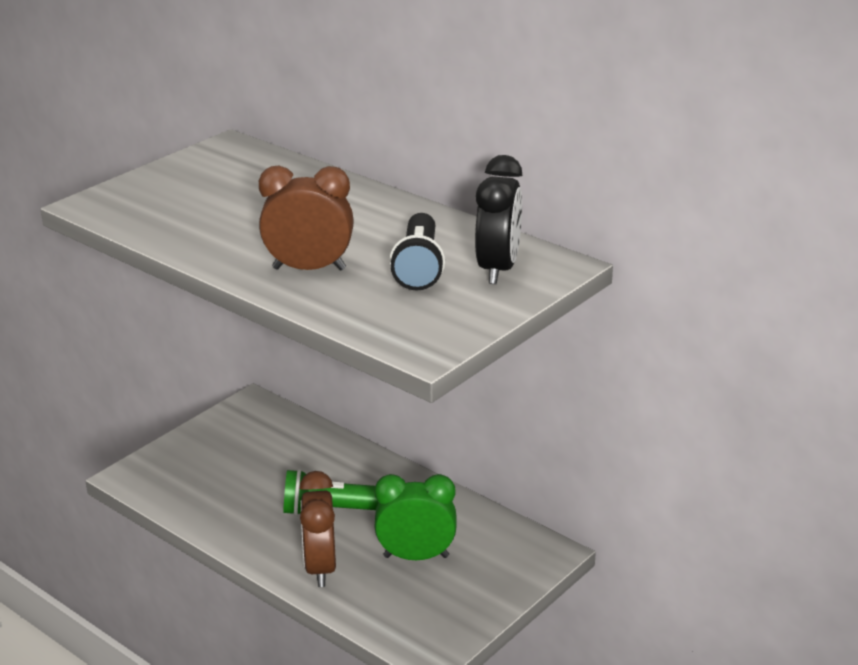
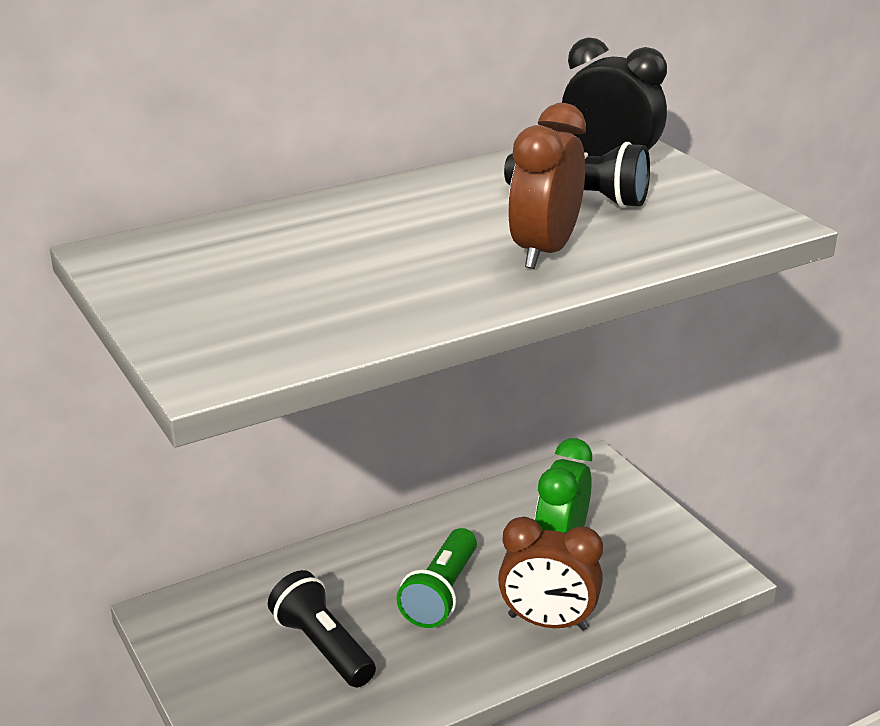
camera: 70 degrees left, 0 degrees up
none -> black flashlight [268,570,376,687]

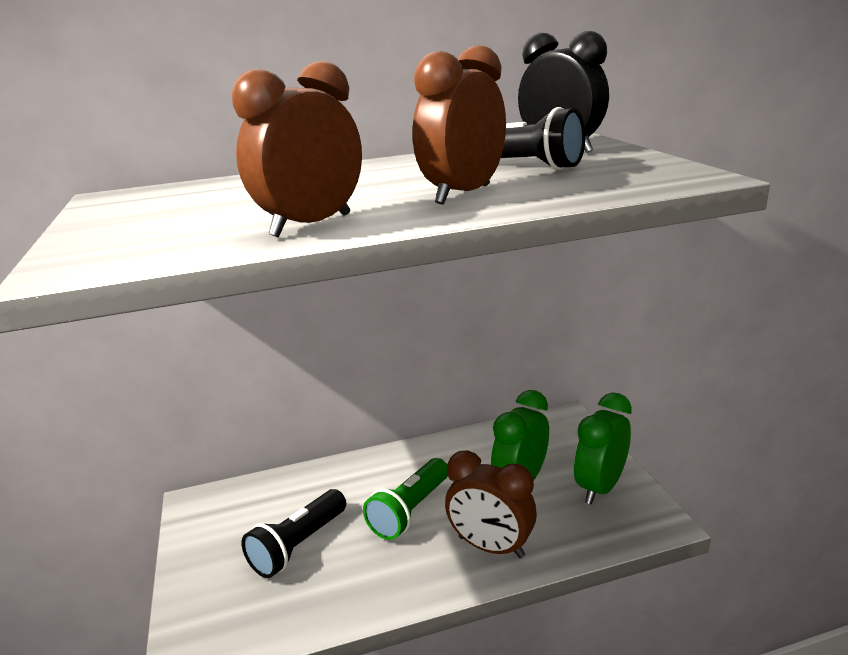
camera: 15 degrees right, 5 degrees down
black flashlight [268,570,376,687] -> black flashlight turned 120 degrees counterclockwise [241,489,346,578]
none -> brown clock [232,61,362,237]
none -> green clock [574,393,632,504]

